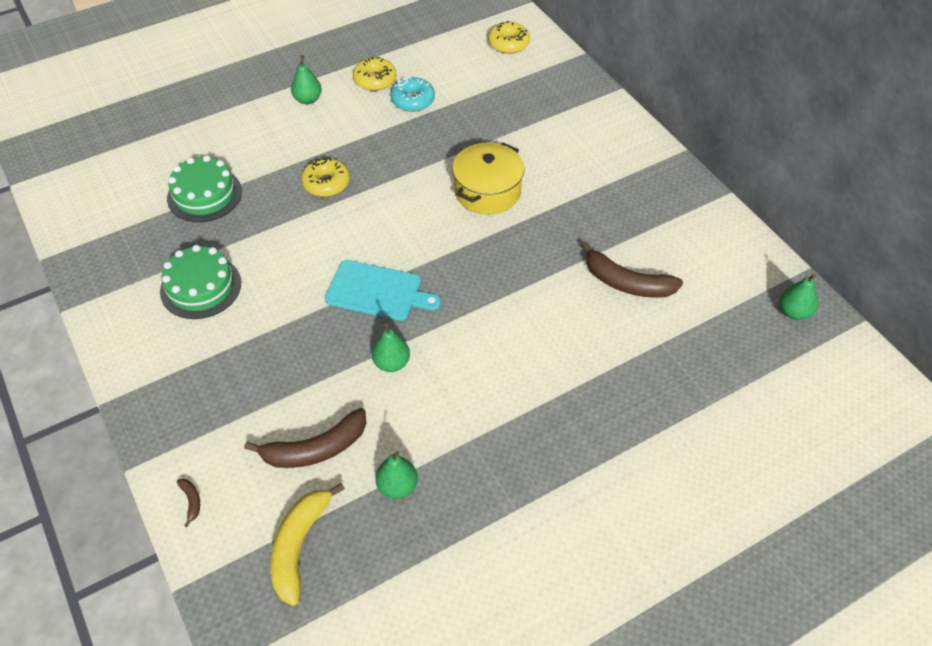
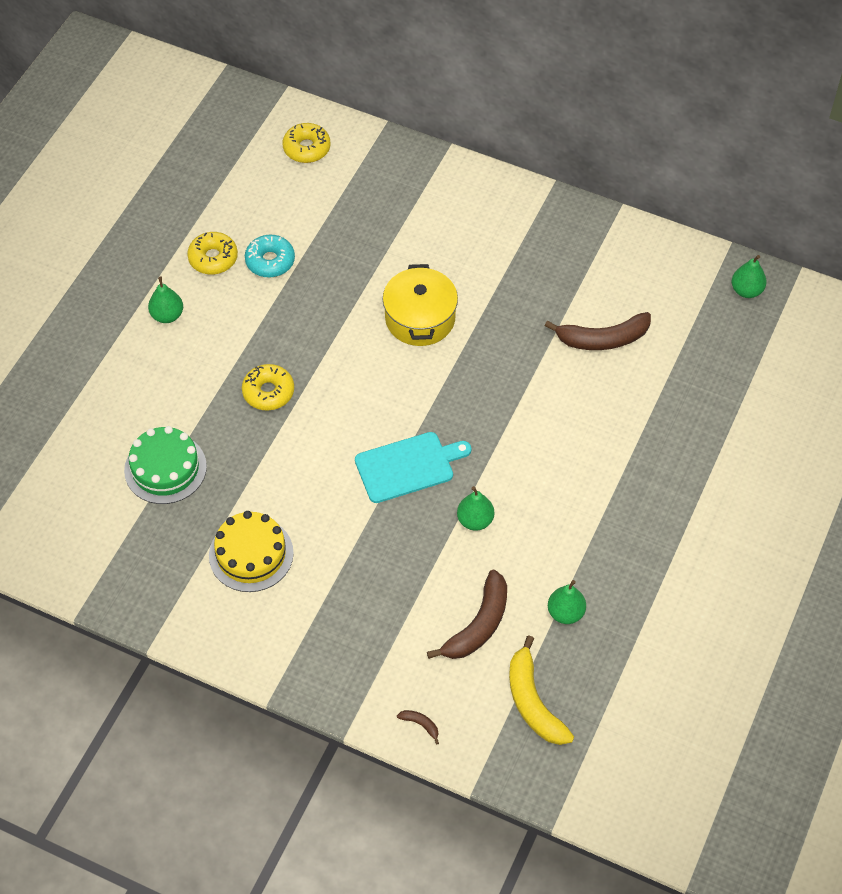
camera: 35 degrees left, 5 degrees up
green cake [160,245,241,319] -> yellow cake [209,511,294,592]

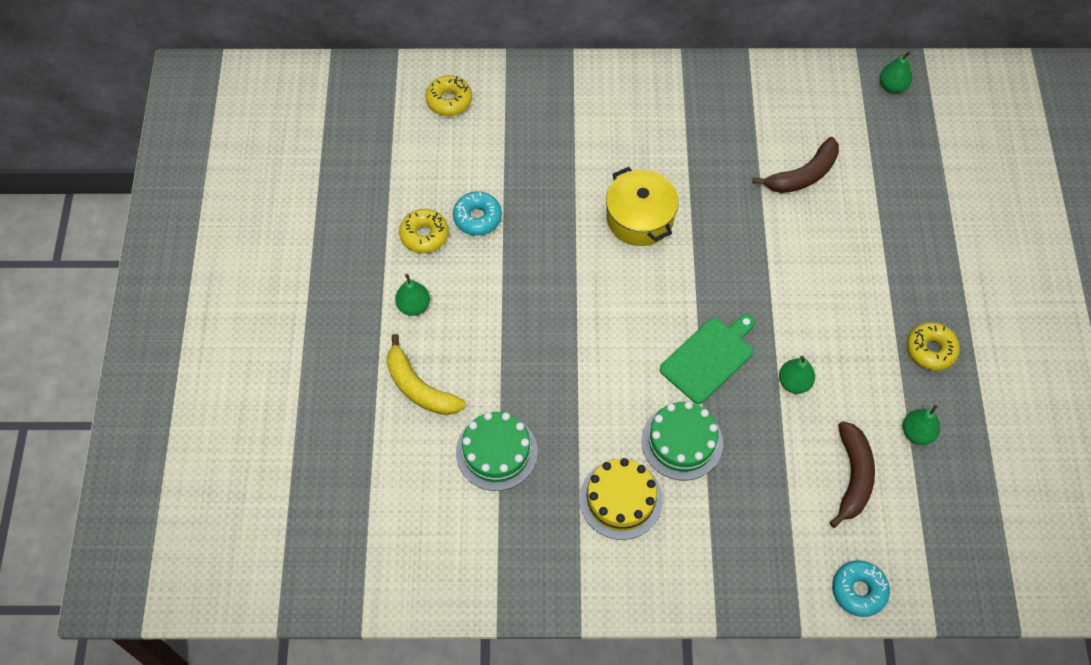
camera: 25 degrees left, 5 degrees up
yellow donut [242,364,294,410] -> yellow donut moved to [907,322,960,371]
turquoise cutting board [355,432,471,503] -> green cutting board [660,314,755,404]
brown banana [397,710,439,745] -> turquoise donut [832,560,890,617]
yellow banana [509,636,574,745] -> yellow banana moved to [387,334,466,415]
none -> green cake [641,401,723,480]

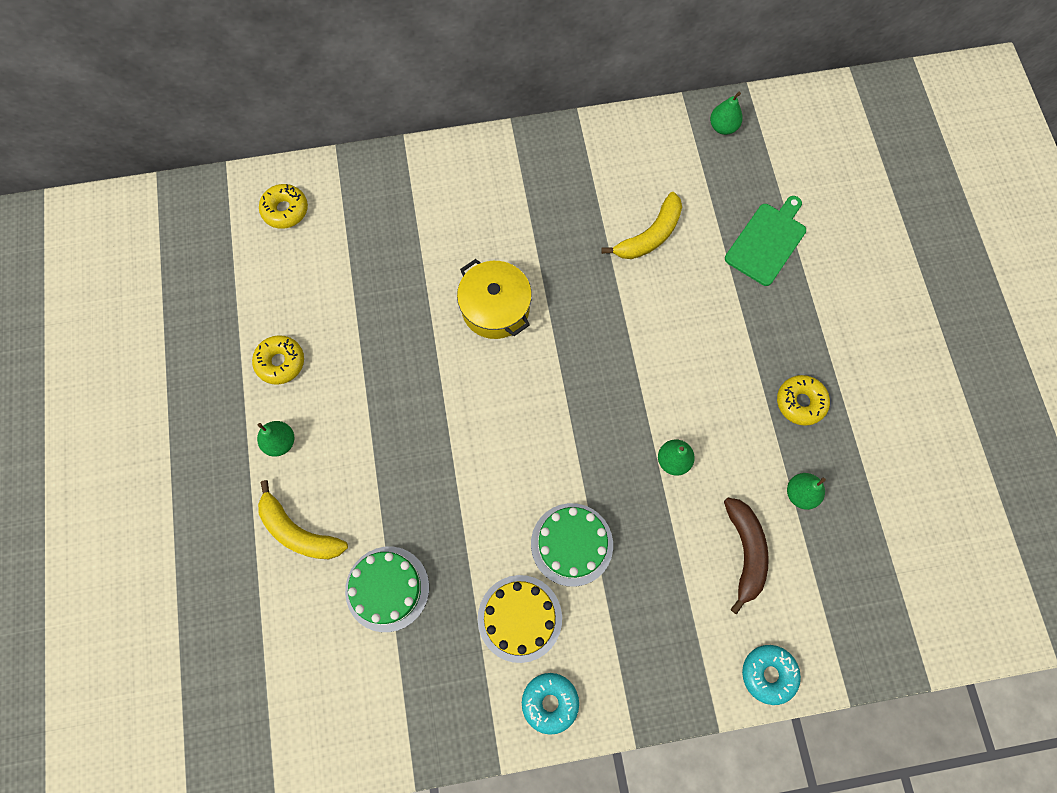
camera: 10 degrees left, 10 degrees up
turquoise donut [453,191,502,236] -> turquoise donut moved to [522,673,579,735]
green cutting board [660,314,755,404] -> green cutting board moved to [725,196,806,286]
brown banana [752,137,839,193] -> yellow banana [601,192,682,259]

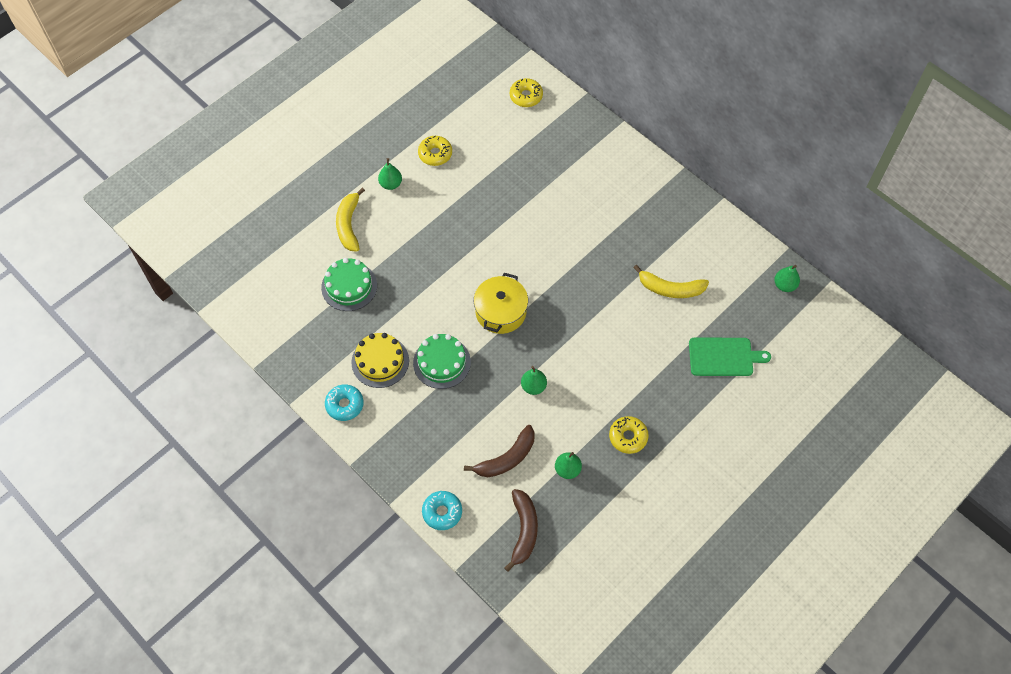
camera: 55 degrees right, 10 degrees down
yellow pot [457,259,532,339] -> yellow pot moved to [474,273,528,334]
none -> brown banana [504,489,538,572]

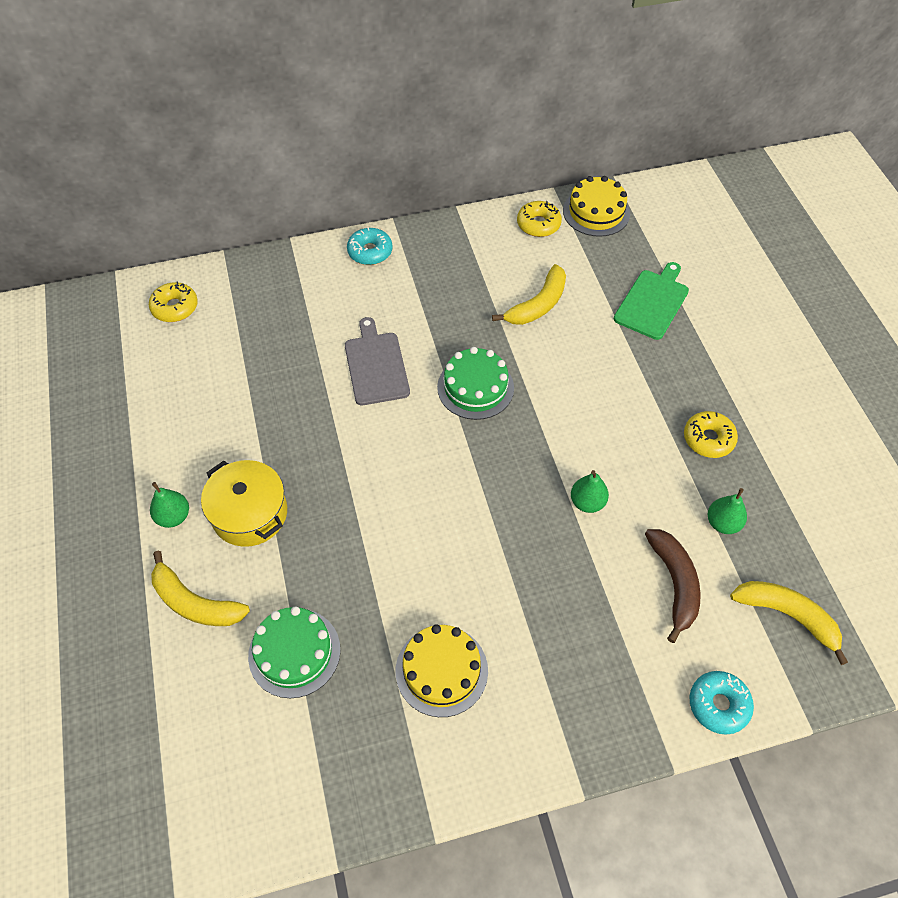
camera: 60 degrees left, 5 degrees down
turquoise donut [325,384,364,421] -> turquoise donut moved to [347,227,393,265]
green cake [413,334,471,389] -> green cake moved to [437,347,514,420]
yellow donut [418,136,452,166] -> yellow donut moved to [517,201,562,237]
yellow pot [474,273,528,334] -> yellow pot moved to [201,460,287,547]
brown banana [504,489,538,572] -> yellow banana [730,581,848,665]
green pear [774,265,800,292] -> yellow cake [563,176,630,237]
none -> grey cutting board [345,317,410,405]

